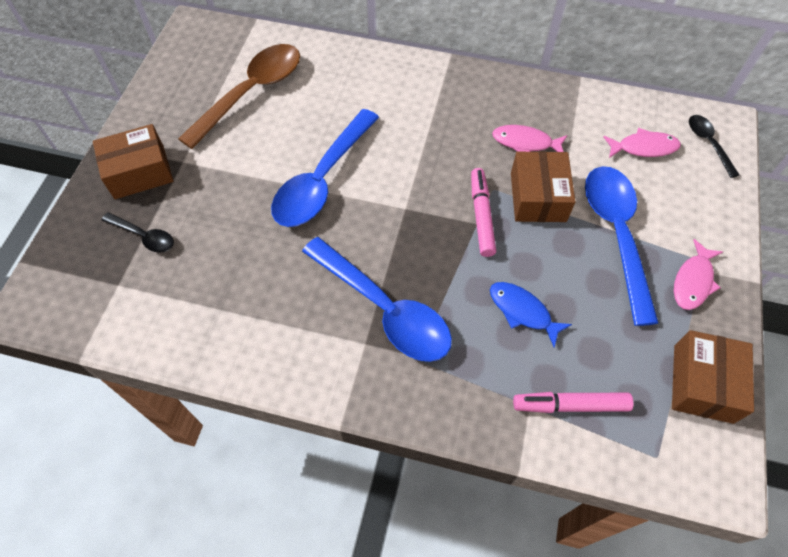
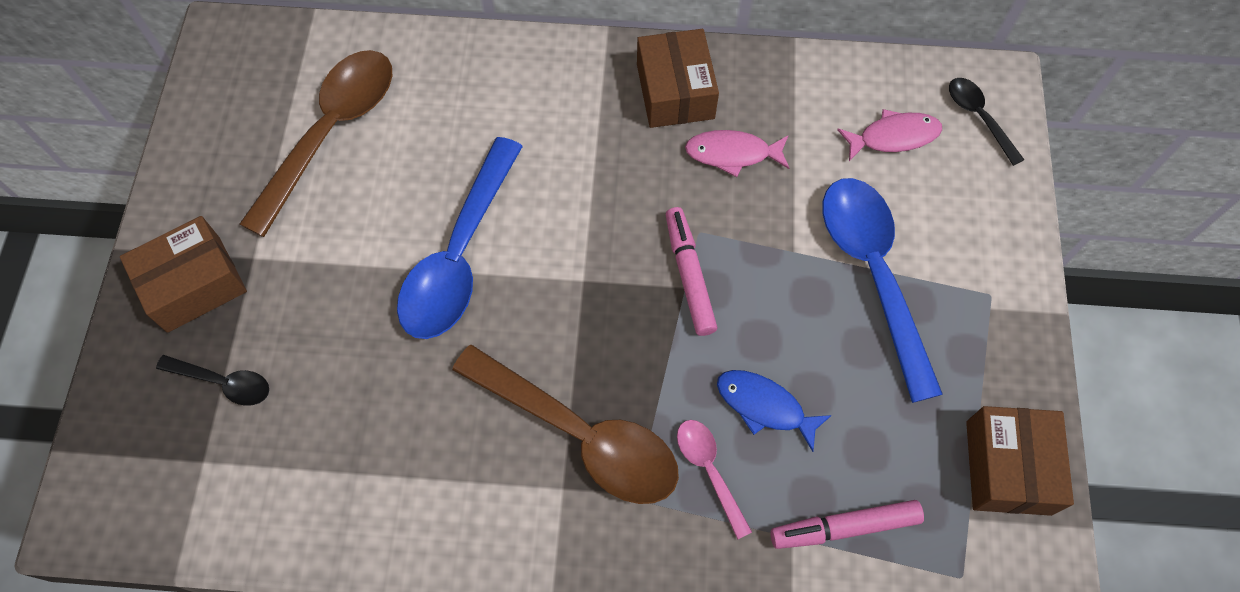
camera: 10 degrees left, 5 degrees up
blue spoon [302,237,452,362] -> brown spoon [452,345,679,504]
brown box [511,151,575,222] -> brown box moved to [637,29,719,128]
pink fish [674,239,723,310] -> none
none -> pink spoon [677,420,752,540]

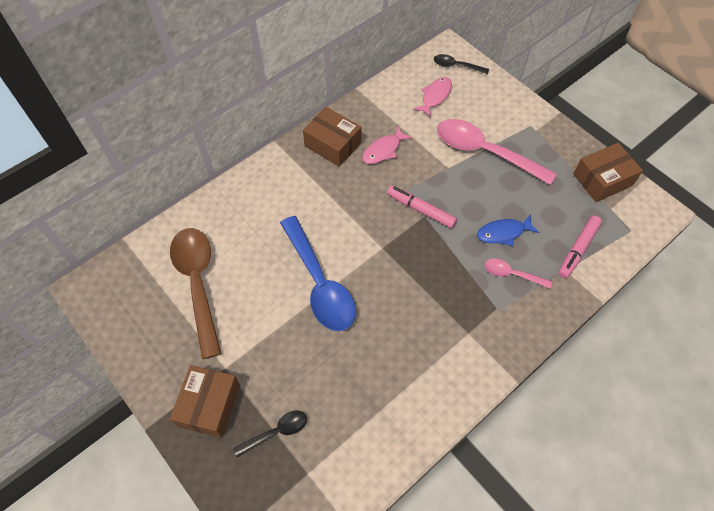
camera: 45 degrees left, 5 degrees down
brown spoon [452,345,679,504] -> none
blue spoon [822,178,943,403] -> pink spoon [437,119,557,185]
brown box [966,406,1074,516] -> brown box turned 75 degrees counterclockwise [573,143,643,202]

